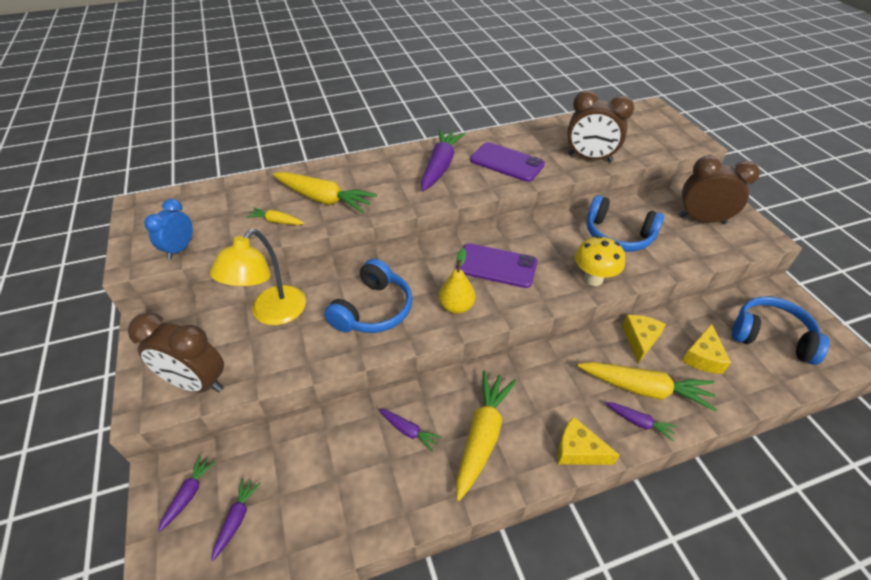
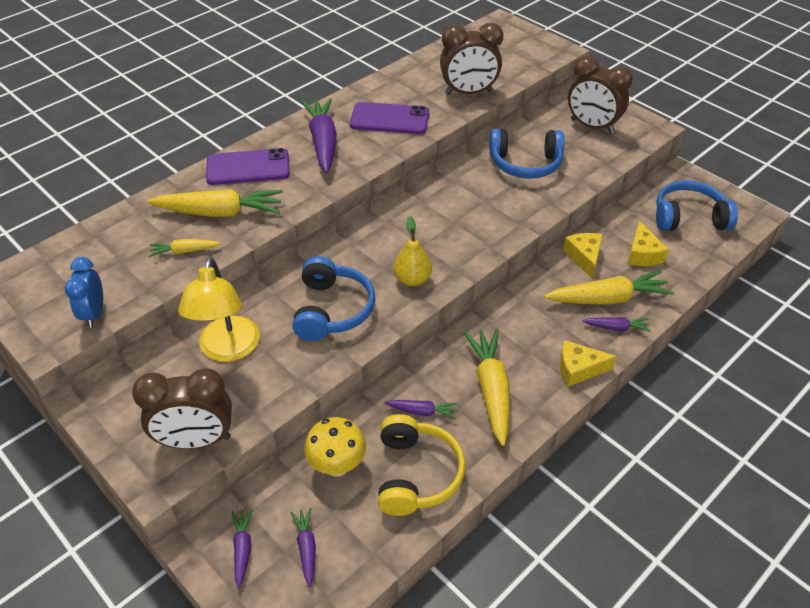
camera: 25 degrees left, 0 degrees up
purple phone [456,243,537,288] -> purple phone moved to [206,148,290,185]
yellow mushroom [575,235,625,286] -> yellow mushroom moved to [304,417,366,477]
brown clock [679,156,760,224] -> brown clock turned 135 degrees counterclockwise [568,56,633,134]
none -> yellow headphones [378,414,466,516]

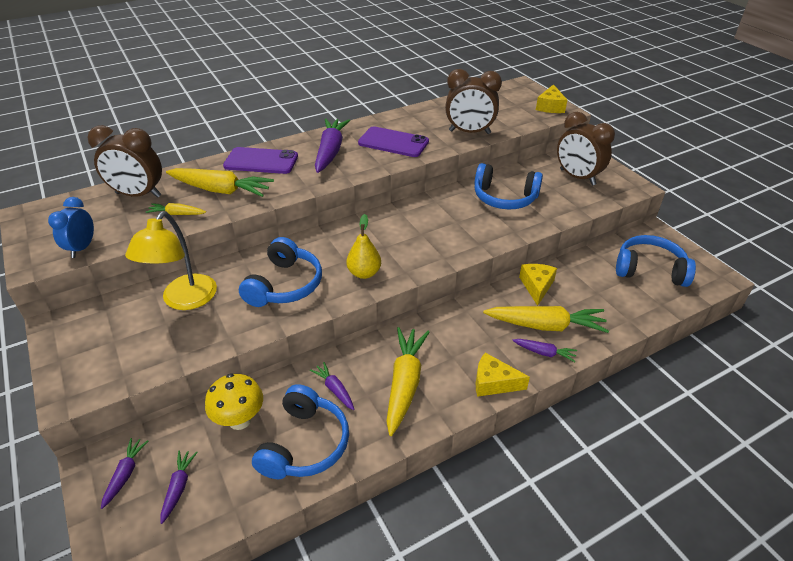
camera: 15 degrees right, 5 degrees down
brown clock [132,368,232,449] -> brown clock moved to [87,125,162,198]
yellow headphones [378,414,466,516] -> blue headphones [252,384,349,479]
purple carrot [385,400,458,419] -> purple carrot turned 150 degrees counterclockwise [310,362,354,410]
yellow cheese [627,221,669,266] -> yellow cheese moved to [536,84,567,113]

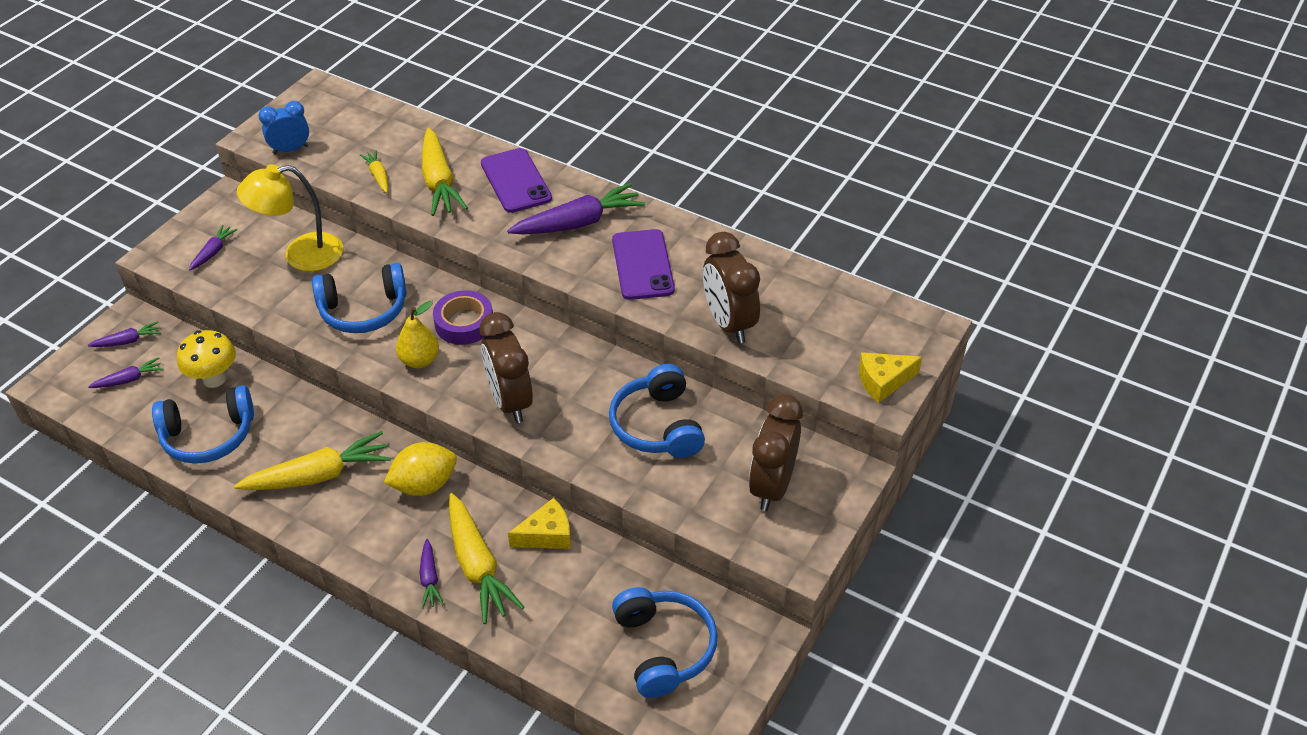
camera: 60 degrees right, 5 degrees up
brown clock [87,125,162,198] -> brown clock moved to [480,312,533,423]
purple carrot [310,362,354,410] -> purple carrot moved to [189,225,238,270]
yellow cheese [476,353,530,397] -> none
none -> yellow lemon [384,442,457,496]
none -> purple tape [433,290,493,345]

